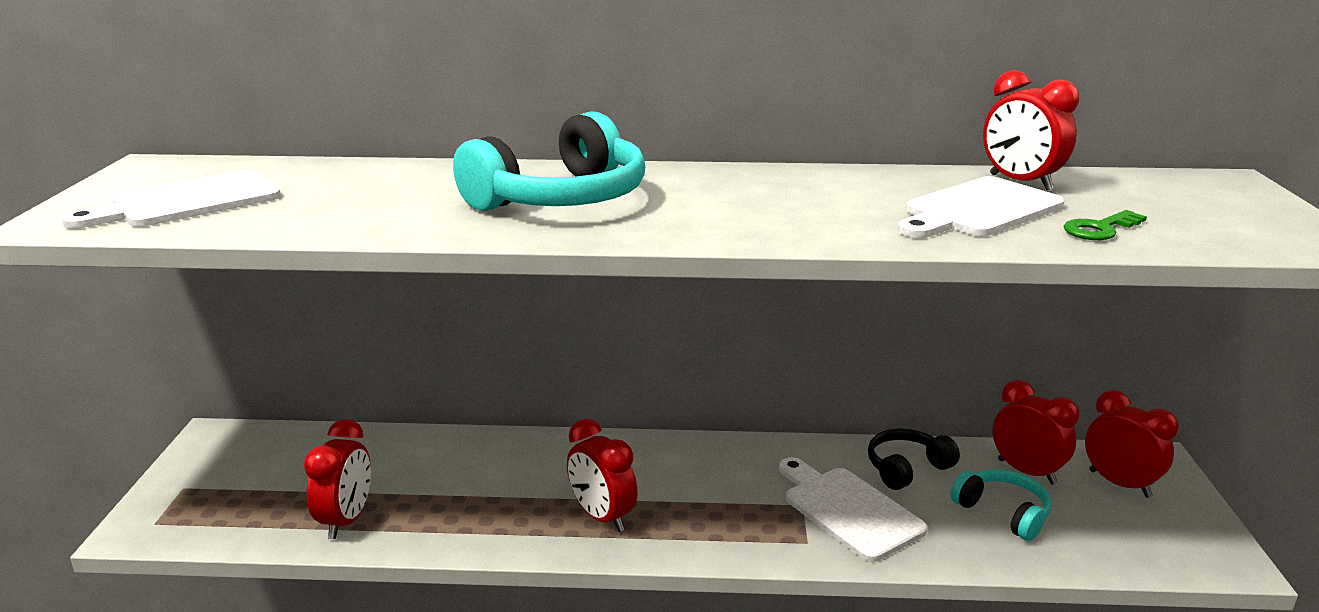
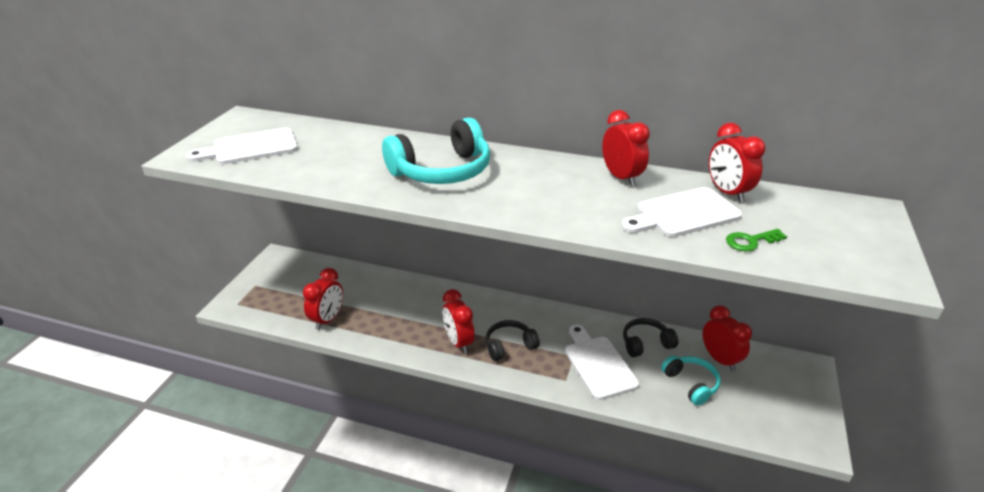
camera: 15 degrees right, 10 degrees up
red clock [1085,390,1179,498] -> red clock moved to [602,110,650,187]
none -> black headphones [486,320,540,361]

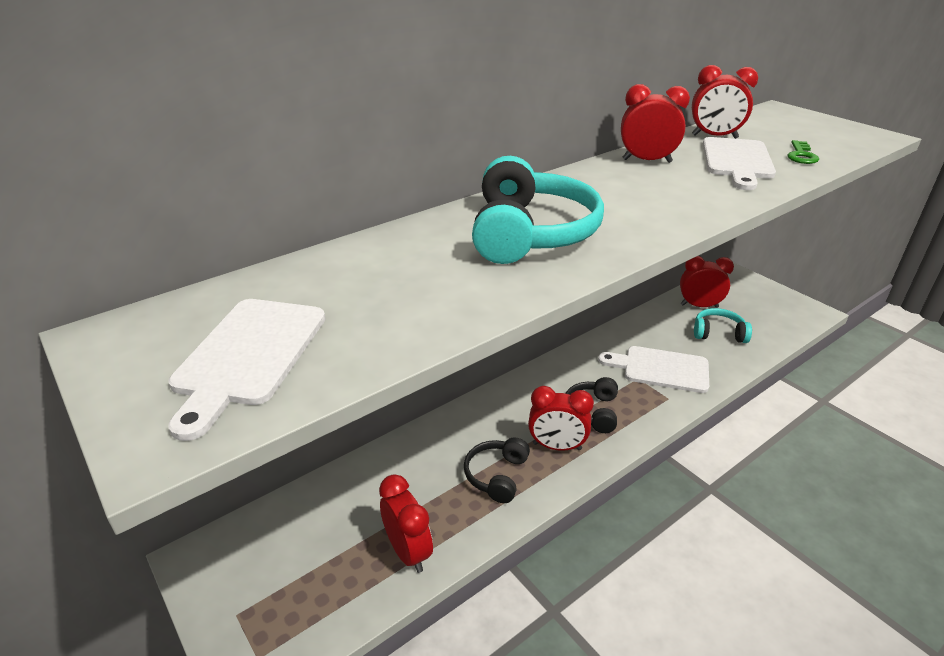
camera: 55 degrees left, 0 degrees up
black headphones [623,318,678,357] -> black headphones moved to [464,438,530,503]

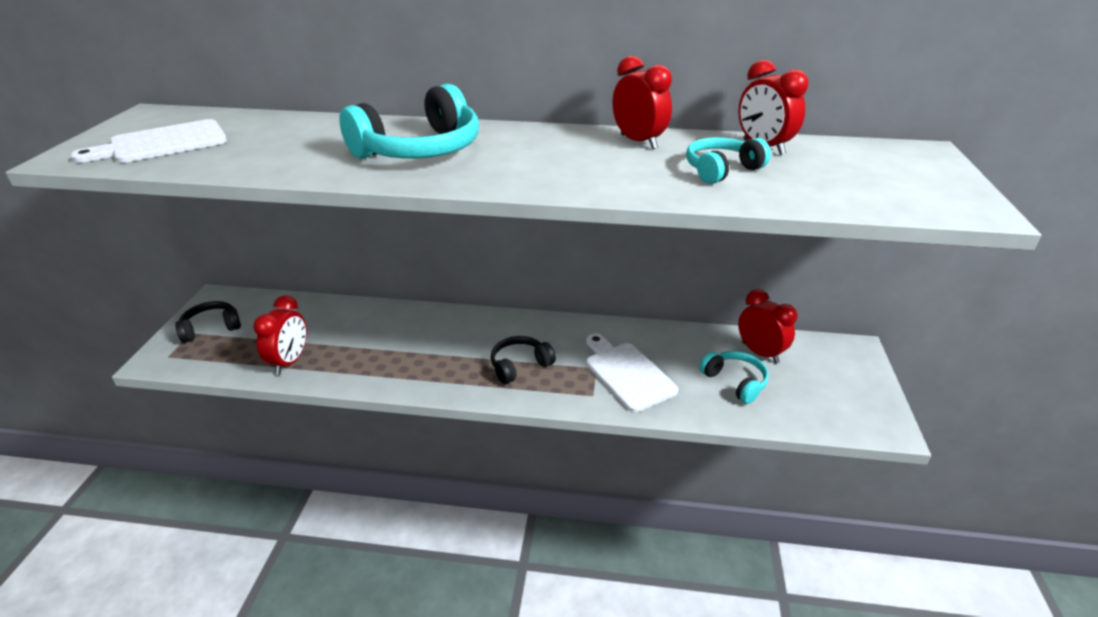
camera: 45 degrees right, 0 degrees up
black headphones [464,438,530,503] -> black headphones moved to [175,301,241,343]
red clock [528,386,594,451] -> none
white cutting board [703,137,776,190] -> turquoise headphones [686,137,771,184]
green key [787,140,819,164] -> none

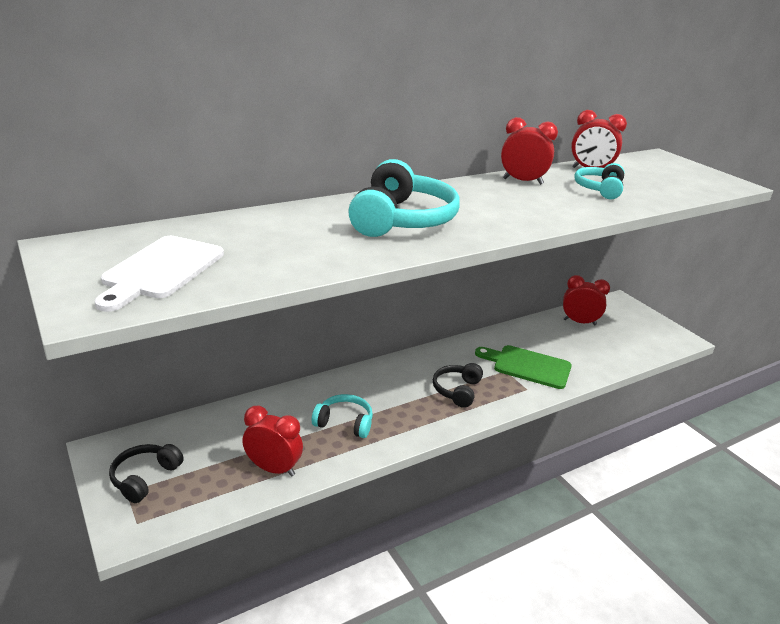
camera: 40 degrees left, 5 degrees down
red clock [253,295,307,375] -> red clock turned 45 degrees counterclockwise [242,406,303,477]
white cutting board [586,333,678,412] -> green cutting board [475,345,572,389]
turquoise headphones [699,351,769,404] -> turquoise headphones moved to [312,394,373,438]

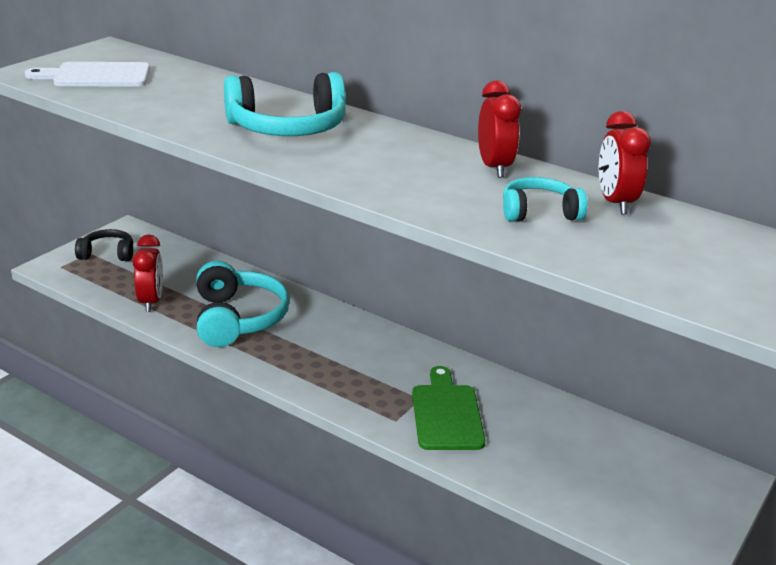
camera: 65 degrees right, 0 degrees up
turquoise headphones [312,394,373,438] -> turquoise headphones [196,261,289,347], size x1.75
black headphones [433,363,483,408] -> none
red clock [563,275,610,326] -> none

